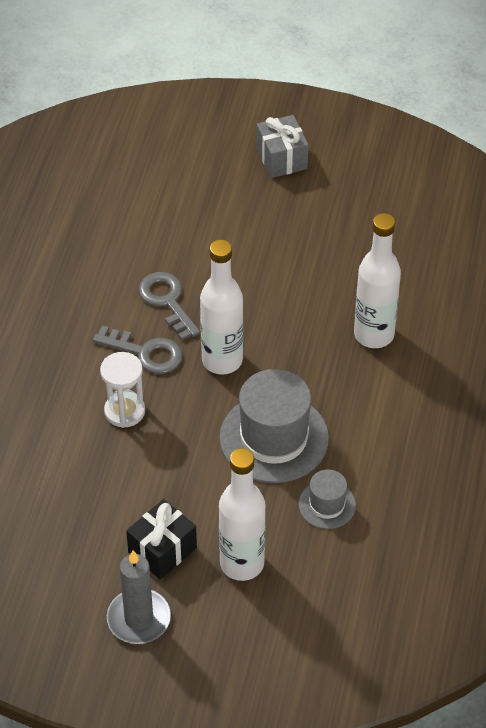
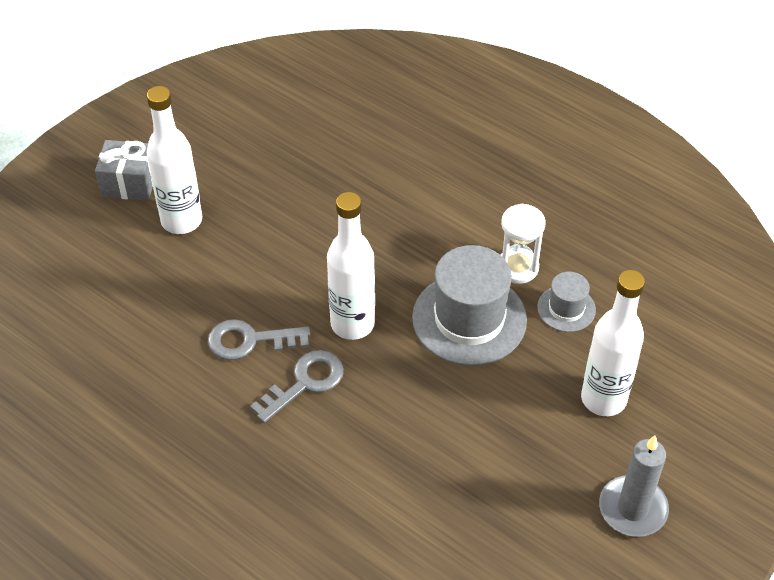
camera: 65 degrees left, 0 degrees up
white hourglass [100,352,145,428] -> white hourglass moved to [501,204,546,284]
black gift [126,499,197,580] -> none
white bottle [354,213,401,348] -> white bottle moved to [147,86,202,234]

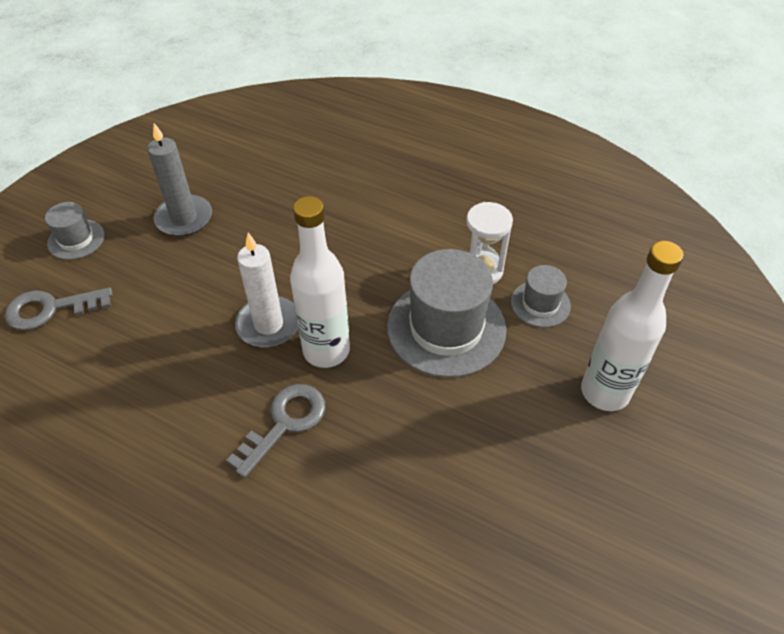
camera: 10 degrees left, 0 degrees up
grey gift [95,140,153,201] -> grey hat [45,202,105,260]
white bottle [147,86,202,234] -> none
grey key [208,319,311,360] -> grey key moved to [5,287,113,330]
grey candle [599,435,669,537] -> grey candle moved to [147,123,212,236]
none -> white candle [235,233,298,347]

